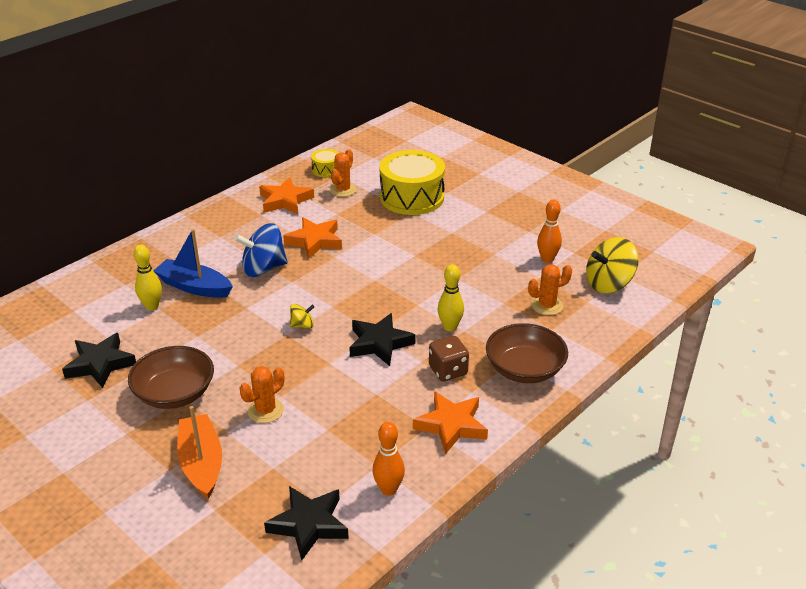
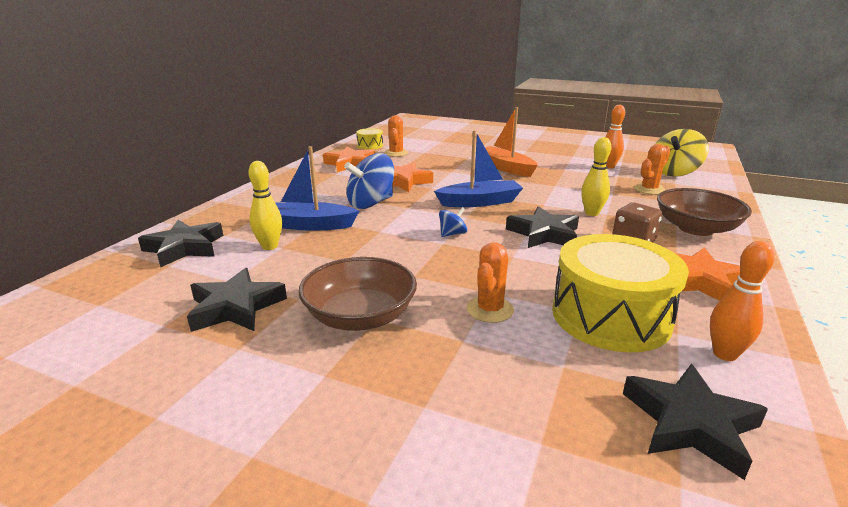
camera: 20 degrees left, 10 degrees down
orange boat [177,406,222,499] -> orange boat moved to [485,107,538,177]
yellow spinning top [290,304,314,329] -> blue spinning top [439,207,467,237]
yellow drum [379,150,445,215] -> yellow drum moved to [552,234,689,352]
none -> black star [138,220,223,267]
none -> blue boat [434,130,523,207]

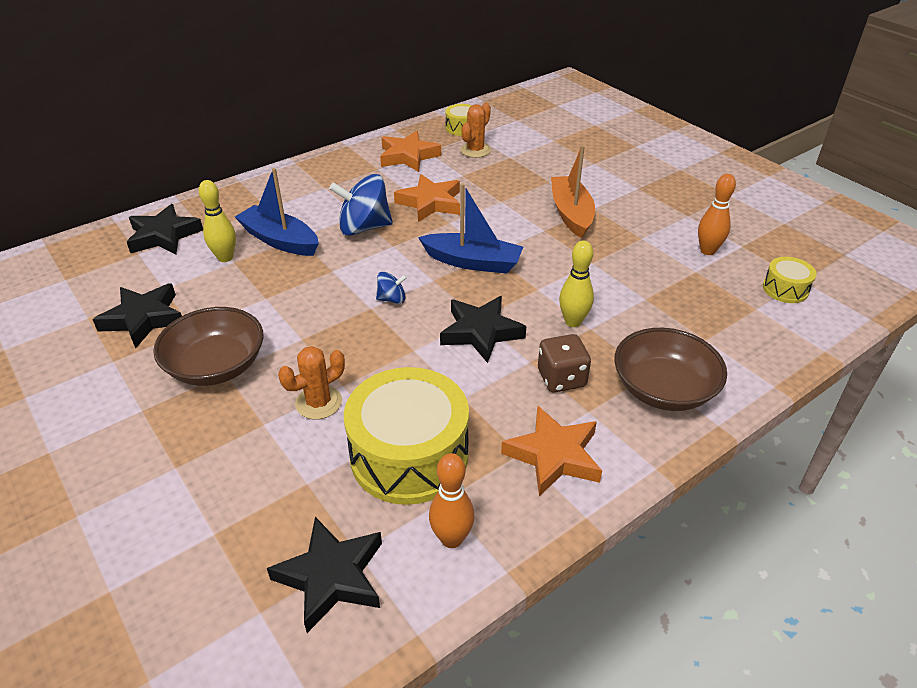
camera: 30 degrees right, 15 degrees up
orange cactus [634,144,671,195] -> none
yellow spinning top [655,129,709,177] -> yellow drum [763,257,817,303]

